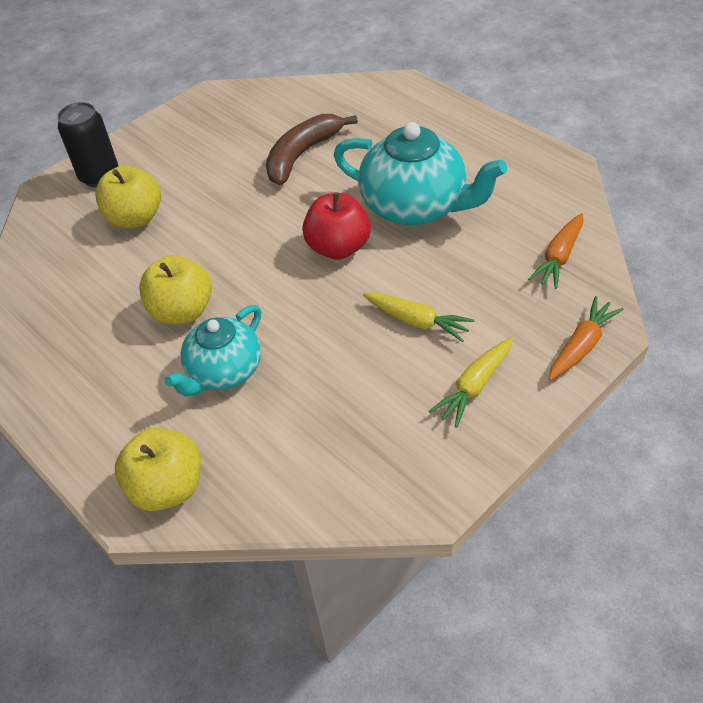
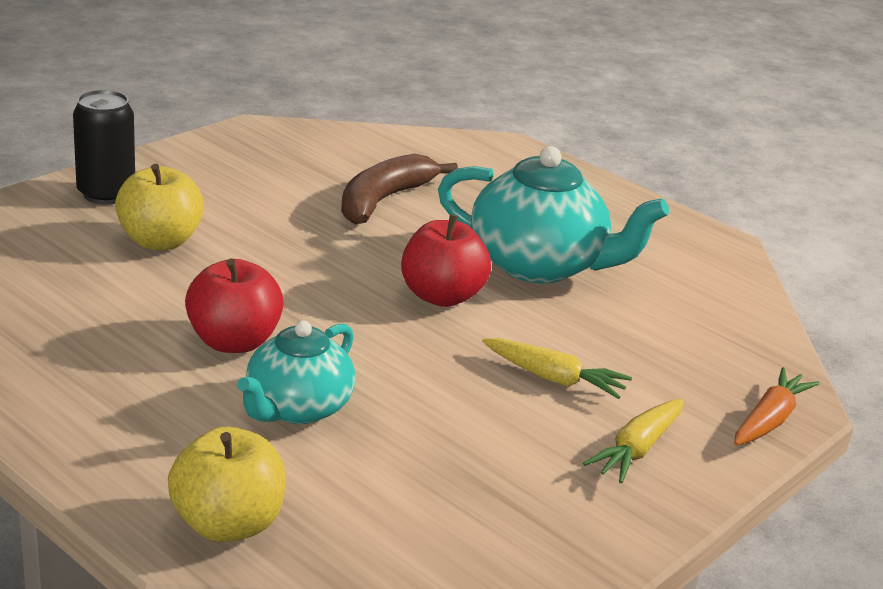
camera: 10 degrees left, 20 degrees down
yellow apple [139,255,212,325] -> red apple [185,258,284,353]
orange carrot [528,213,583,289] -> none

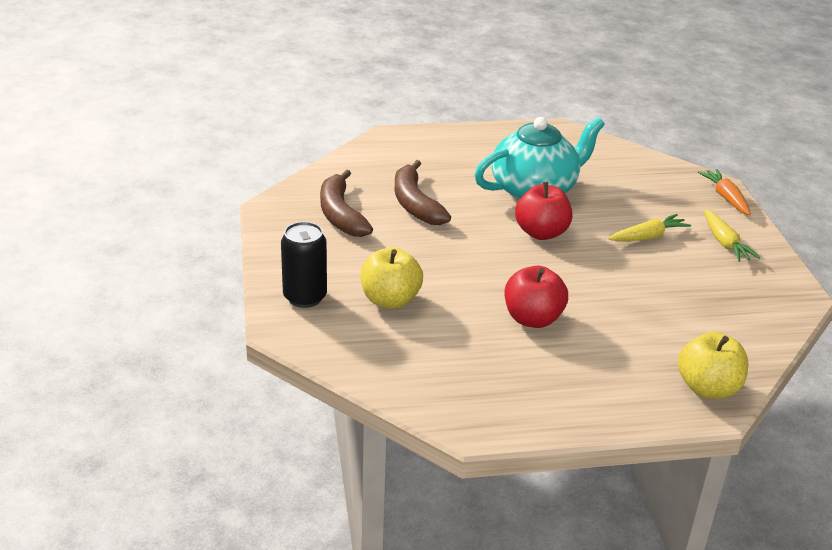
camera: 50 degrees left, 5 degrees up
turquoise teapot [237,320,355,424] -> none
none -> brown banana [320,169,373,237]

